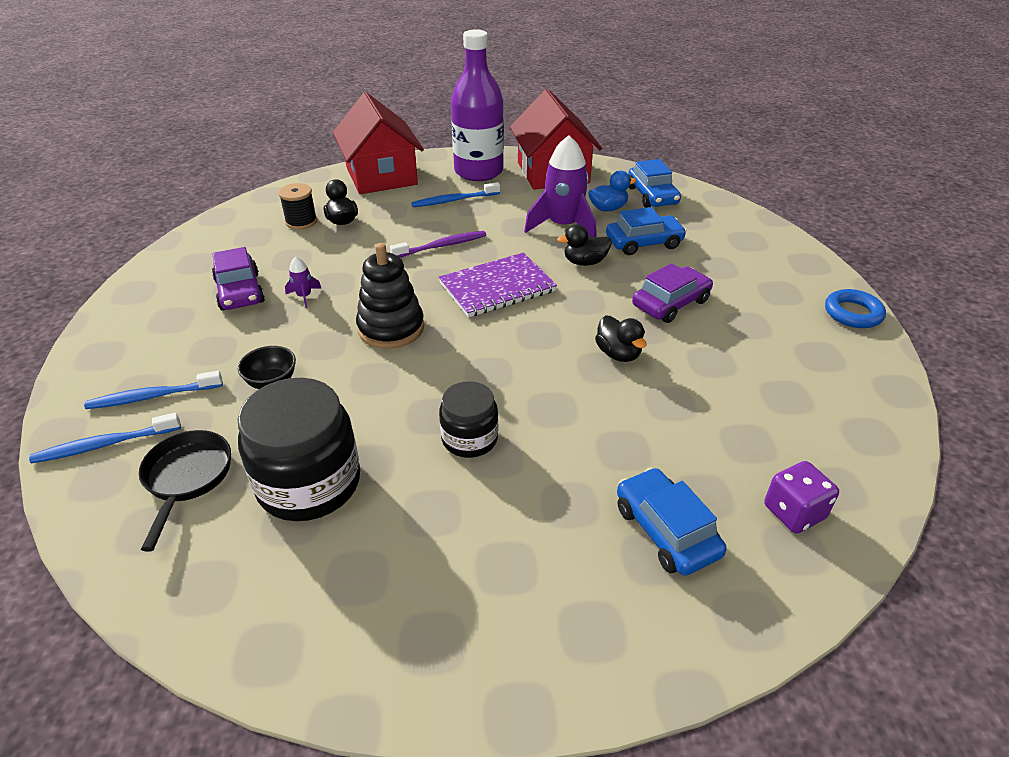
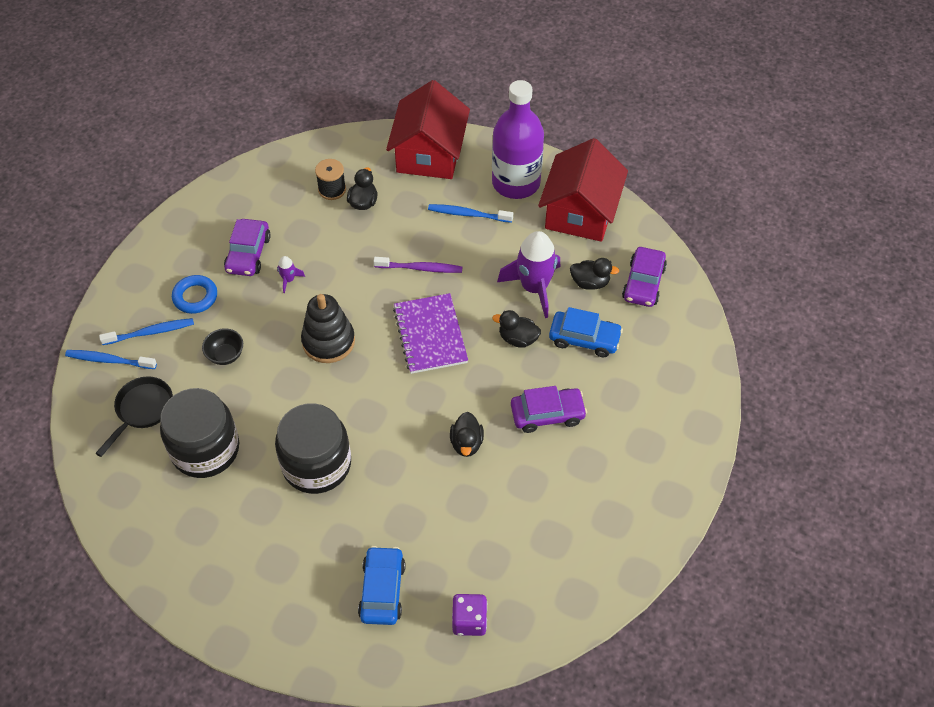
camera: 30 degrees right, 15 degrees up
blue toothbrush [84,371,223,409] -> blue toothbrush turned 150 degrees clockwise [99,318,194,345]
purple notebook [439,253,557,318] -> purple notebook turned 75 degrees clockwise [393,293,468,374]
black jar [439,381,498,458] -> black jar [275,403,351,494], size x1.72
blue duck [588,171,636,211] -> black duck [570,258,619,290]
blue car [628,159,681,208] -> purple car [622,247,667,307]
blue ring [825,289,886,328] -> blue ring moved to [172,275,217,314]

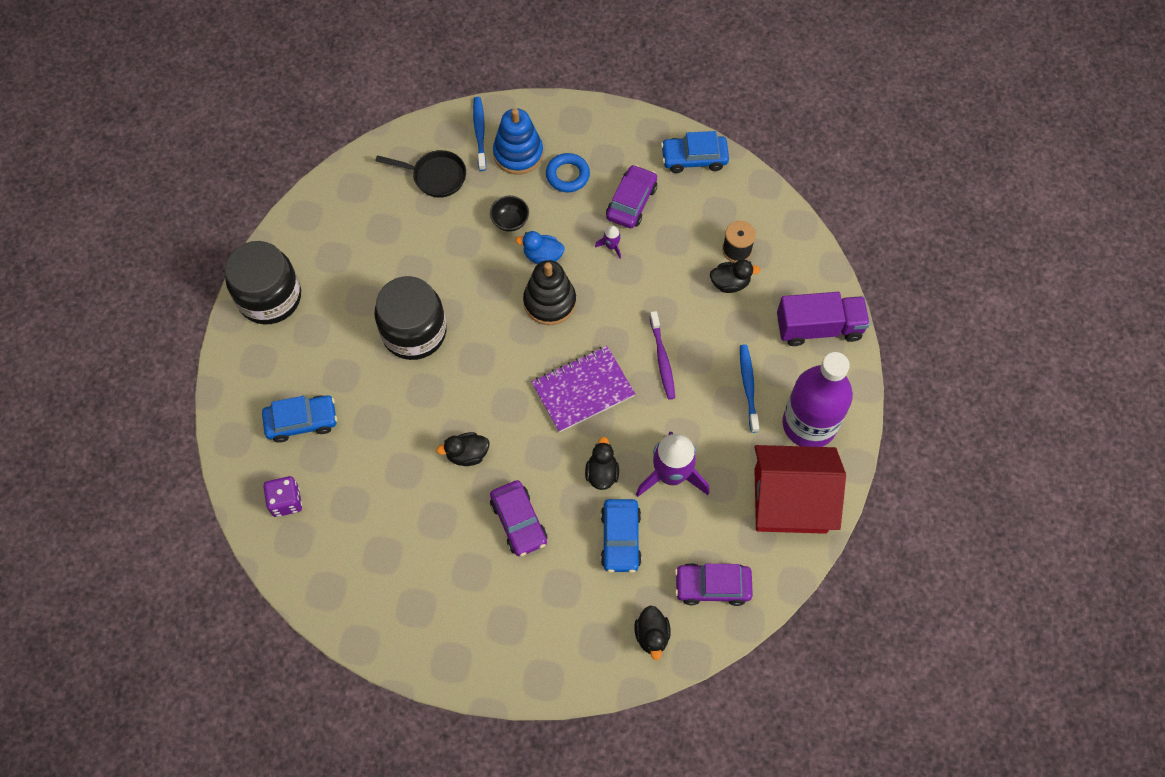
camera: 75 degrees right, 10 degrees up
blue toothbrush [99,318,194,345] -> blue stacking toy [493,108,543,175]
black jar [160,388,239,478] -> black jar moved to [225,241,301,325]
purple car [224,219,271,276] -> purple car turned 120 degrees clockwise [606,165,657,228]
red house [386,80,470,179] -> purple truck [777,292,870,346]
black duck [570,258,619,290] -> black duck moved to [634,605,671,660]
none -> blue duck [515,231,565,264]
none -> blue car [661,131,729,173]

